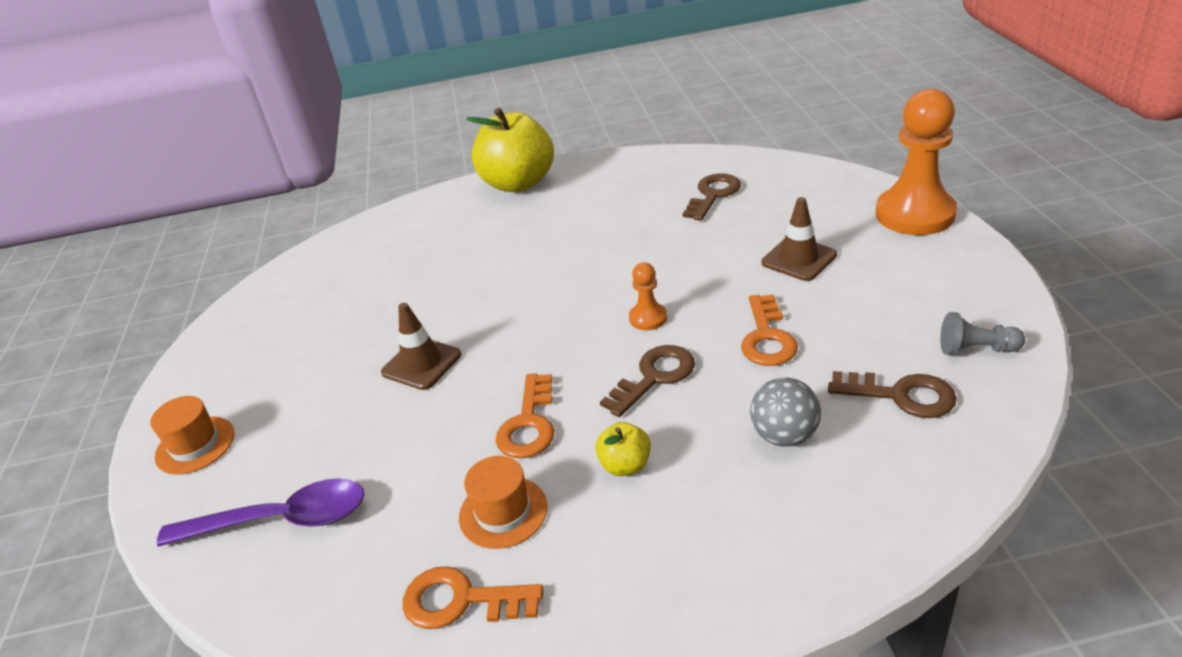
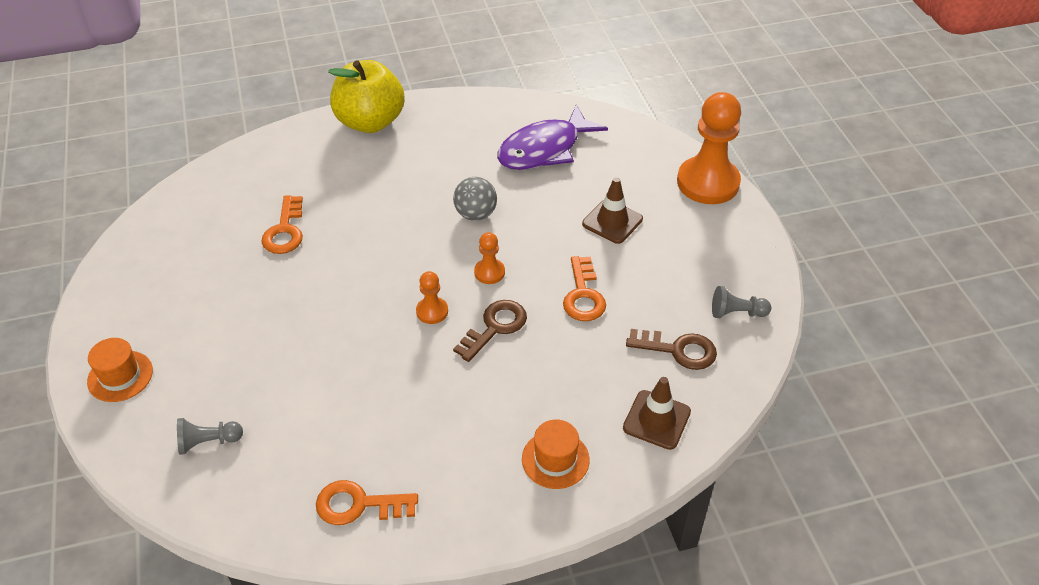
camera: 10 degrees left, 10 degrees up
purple spoon [157,478,364,547] -> grey pawn [177,418,243,455]
brown traffic cone [381,303,461,390] -> brown traffic cone moved to [623,377,691,450]
orange hat [459,456,548,549] -> orange hat moved to [522,419,590,489]
orange key [496,374,554,458] -> orange key moved to [261,195,303,254]
yellow apple [595,422,651,476] -> none
brown key [683,173,741,221] -> purple fish [497,105,608,170]
grey ball [750,378,821,447] -> grey ball moved to [453,177,497,221]
none -> orange pawn [416,271,448,324]

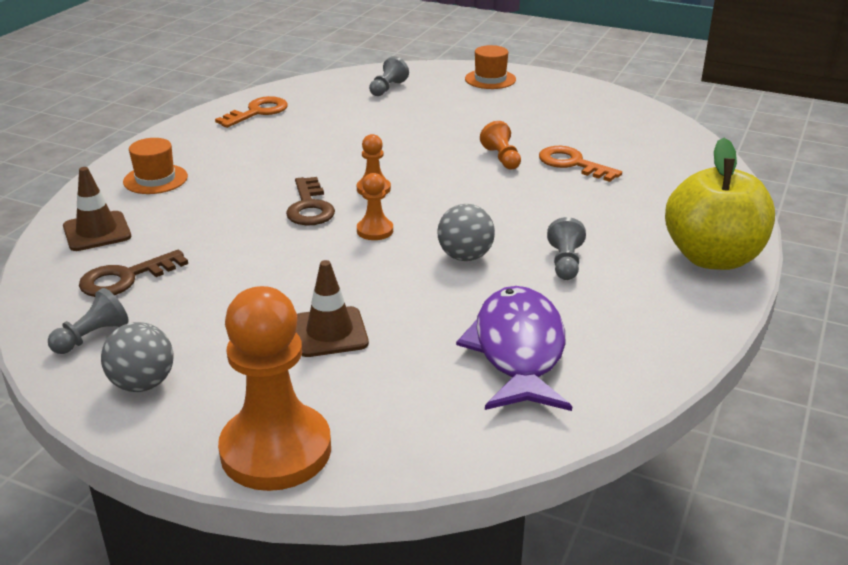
camera: 130 degrees right, 15 degrees down
orange key [563,256,606,321] -> none
none -> grey ball [101,322,173,392]
none -> orange pawn [480,121,521,169]
none -> grey pawn [547,217,586,280]

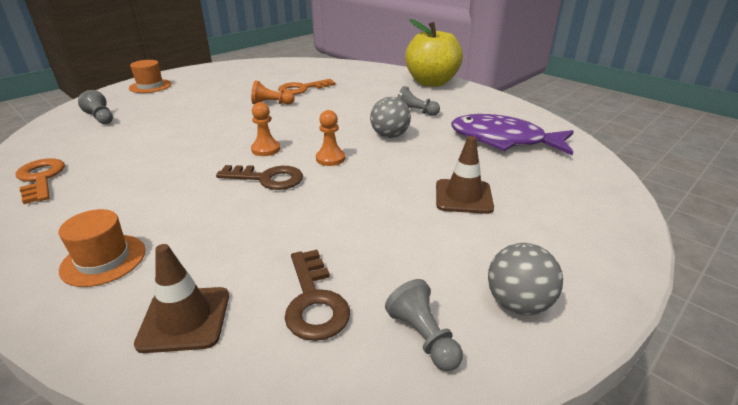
camera: 70 degrees left, 0 degrees up
orange pawn [218,286,331,491] -> none

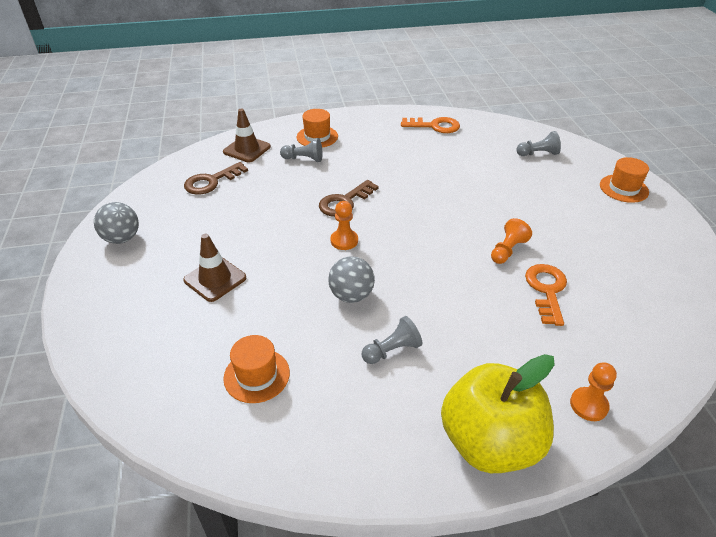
camera: 125 degrees right, 10 degrees up
orange pawn [251,102,280,156] -> orange pawn moved to [570,363,617,421]
brown key [285,250,350,341] -> brown key turned 60 degrees counterclockwise [184,162,248,195]
grey pawn [385,279,463,371] -> grey pawn moved to [280,138,322,162]
purple fish [451,114,574,155] -> orange hat [223,335,290,403]

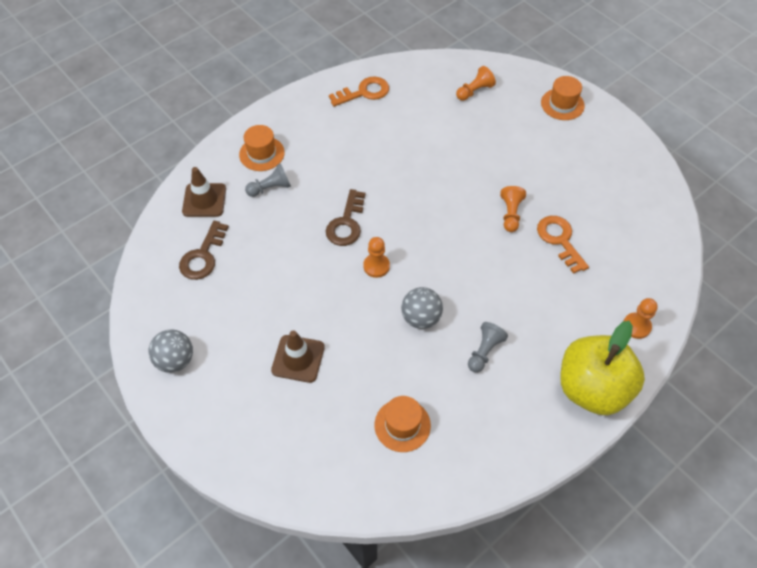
camera: 30 degrees left, 15 degrees up
grey pawn [516,131,561,156] -> orange pawn [456,66,496,101]

